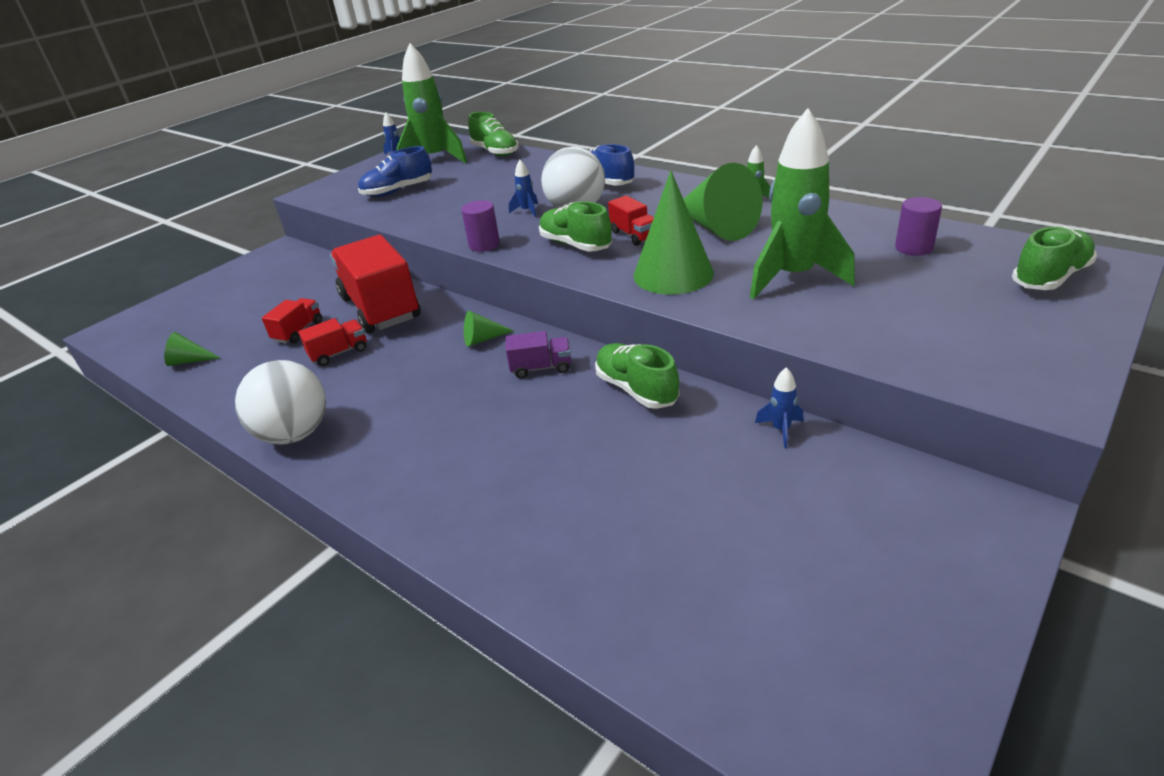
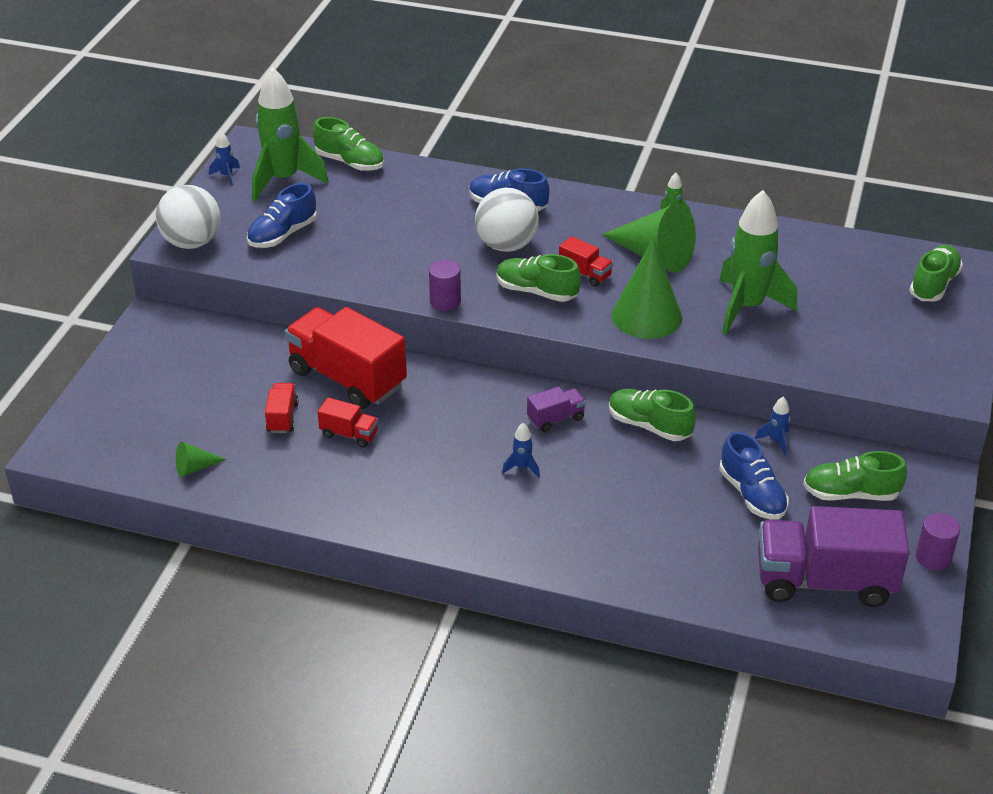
camera: 25 degrees left, 5 degrees up
white ball [235,360,326,444] -> white ball moved to [156,185,221,249]
red truck [298,318,367,366] -> red truck turned 75 degrees clockwise [318,397,378,448]
green cone [464,311,514,347] -> none
blue rocket [509,160,538,217] -> blue rocket moved to [502,423,540,478]
purple cylinder [895,197,942,256] -> purple cylinder moved to [916,513,960,570]
none -> blue shoe [719,431,789,520]
none -> purple truck [758,506,910,607]
none -> green shoe [803,451,907,501]

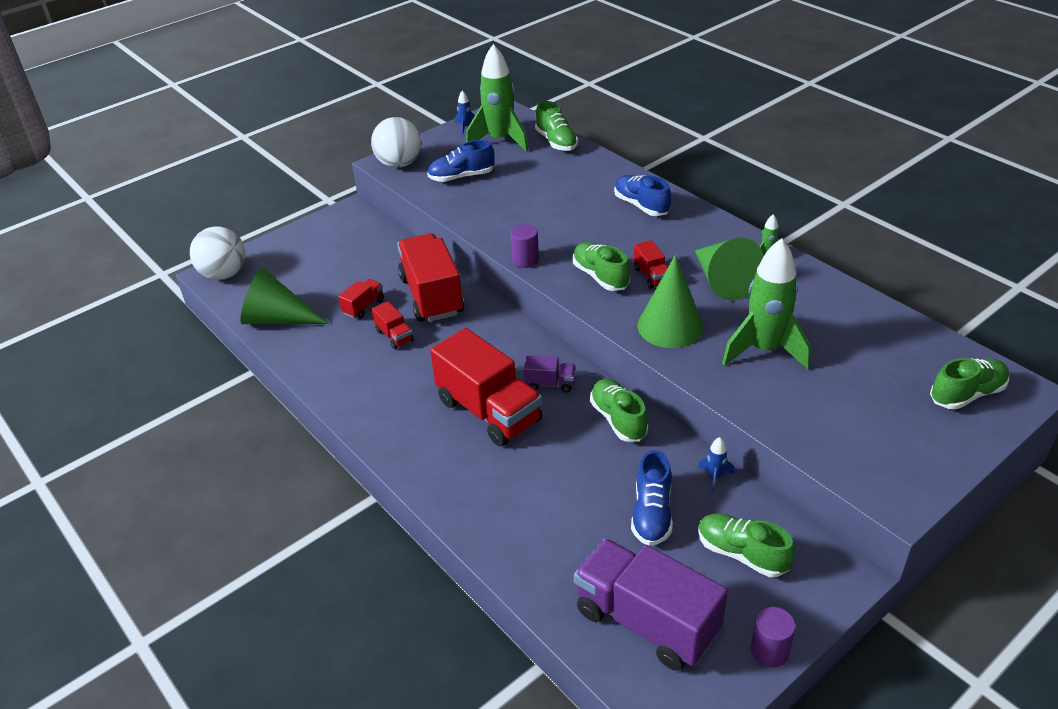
camera: 35 degrees right, 0 degrees up
green cone [176,442,227,477] -> green cone [240,268,329,324], size x2.14
white ball [475,188,539,252] -> white ball moved to [190,226,245,280]
blue rocket [502,423,540,478] -> red truck [430,328,542,446]

